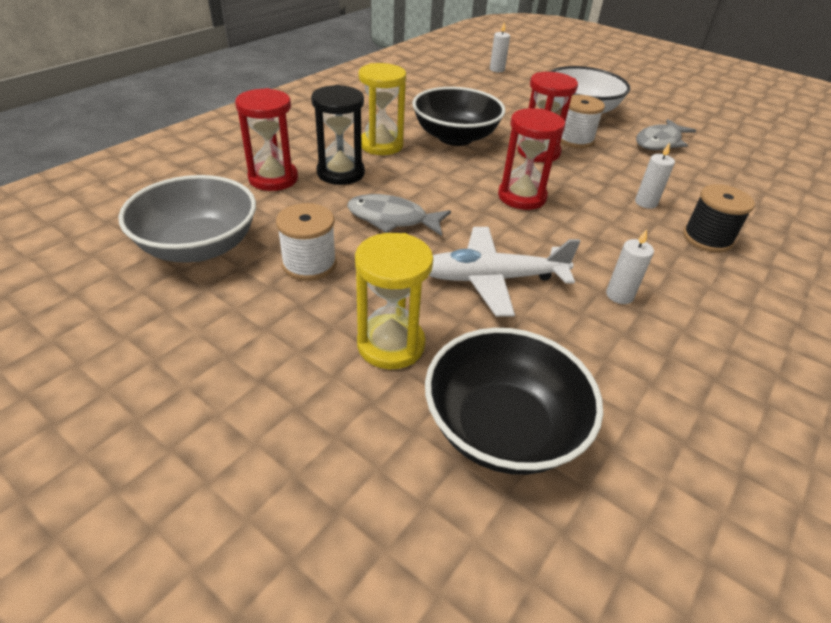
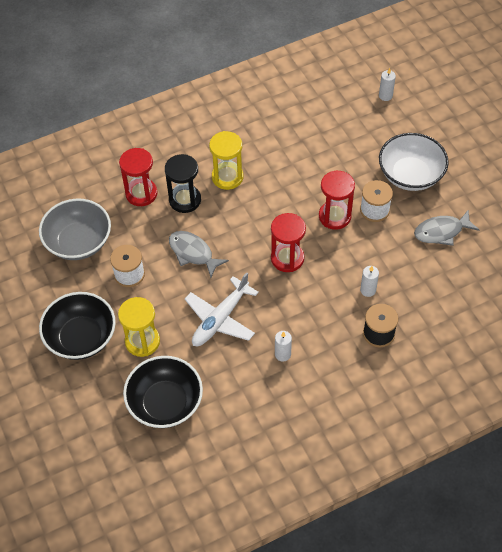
camera: 30 degrees right, 15 degrees up
black bowl [412,87,506,146] -> black bowl moved to [39,292,116,360]
white plane [429,227,581,317] -> white plane turned 75 degrees counterclockwise [185,272,259,346]

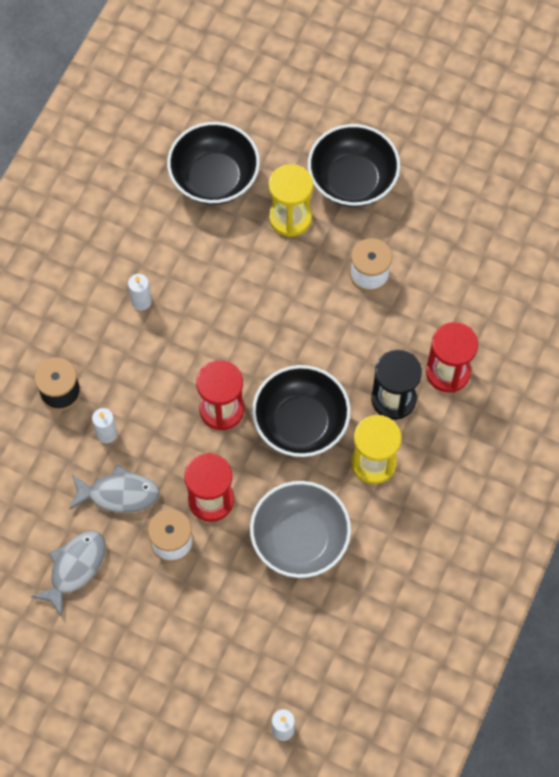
camera: 140 degrees right, 10 degrees up
grey bowl [39,199,111,260] -> grey bowl moved to [250,481,351,578]
grey fish [169,231,229,278] -> grey fish moved to [69,464,160,513]
white plane [185,272,259,346] -> none
white bowl [379,133,449,191] -> none
none -> black bowl [252,365,351,457]

